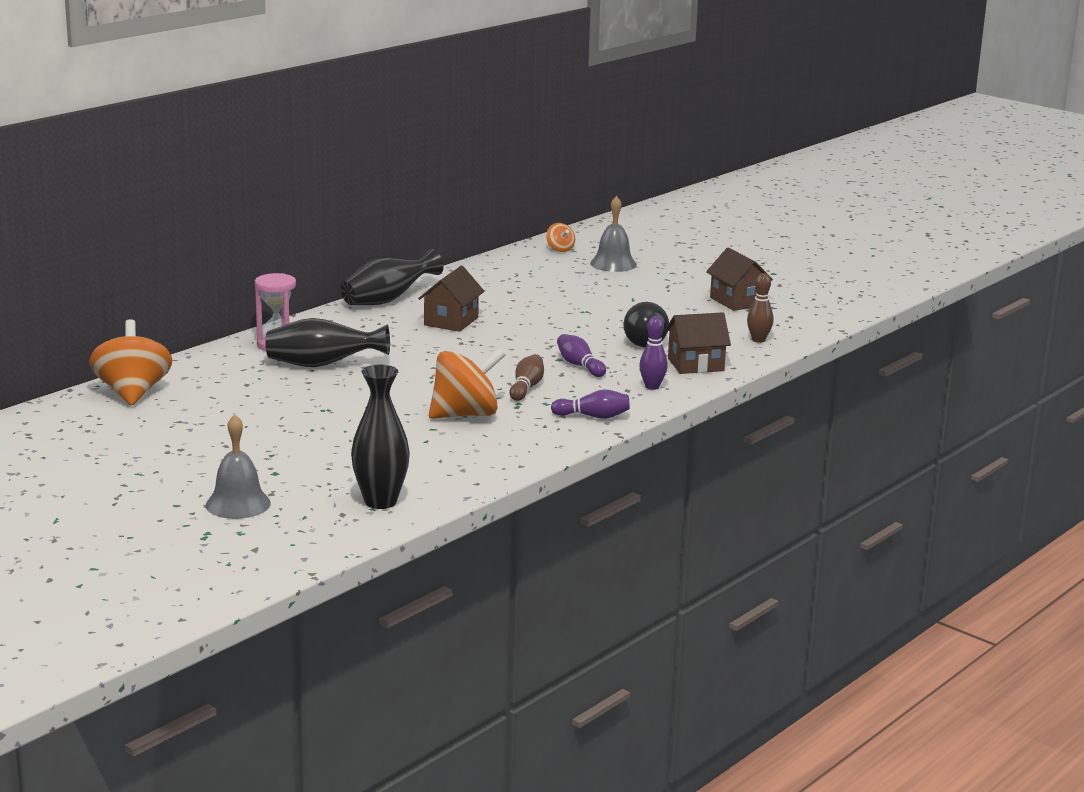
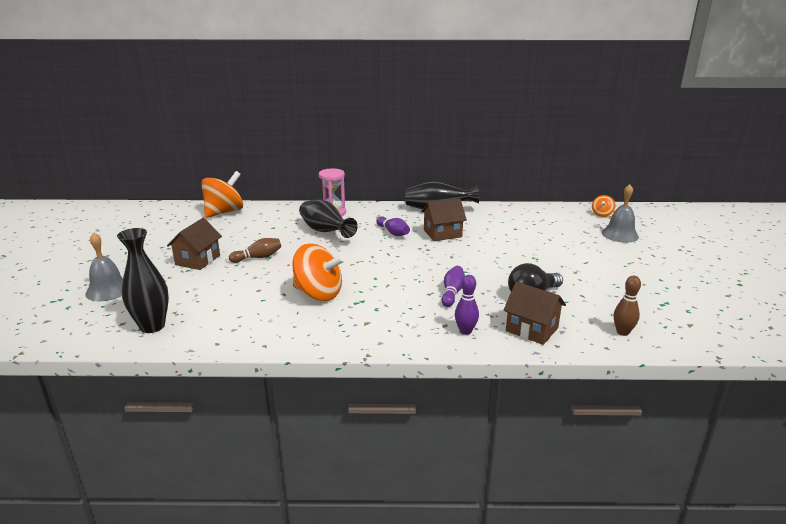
camera: 50 degrees right, 5 degrees up
brown bowling pin [509,354,544,401] -> brown bowling pin moved to [229,238,281,263]
purple bowling pin [551,389,630,419] -> purple bowling pin moved to [376,216,410,236]
brown house [706,248,773,311] -> brown house moved to [167,218,222,270]

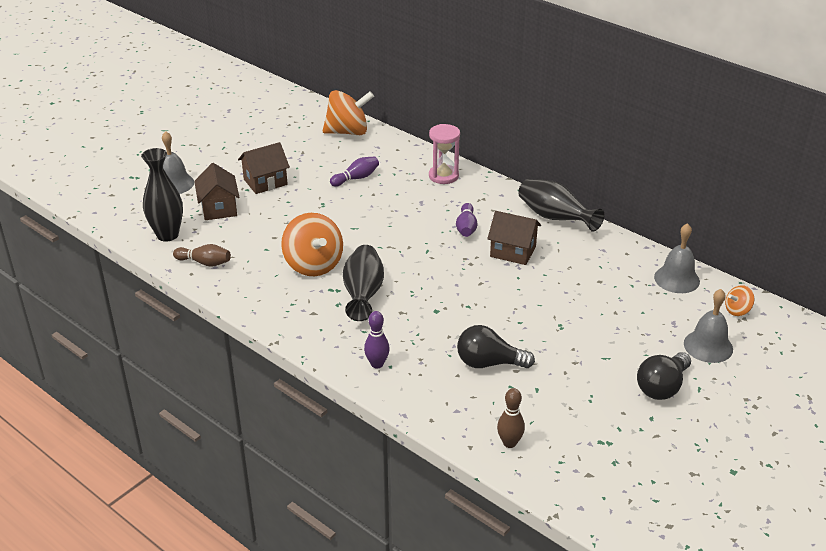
camera: 40 degrees right, 10 degrees up
brown bowling pin [229,238,281,263] -> brown bowling pin moved to [173,244,231,267]
black vase [299,200,358,238] -> black vase moved to [343,245,384,321]
purple bowling pin [441,266,465,307] -> purple bowling pin moved to [330,156,379,187]
brown house [503,282,566,345] -> brown house moved to [194,163,239,220]
none -> black light bulb [637,352,691,400]
none -> grey bell [654,223,700,293]

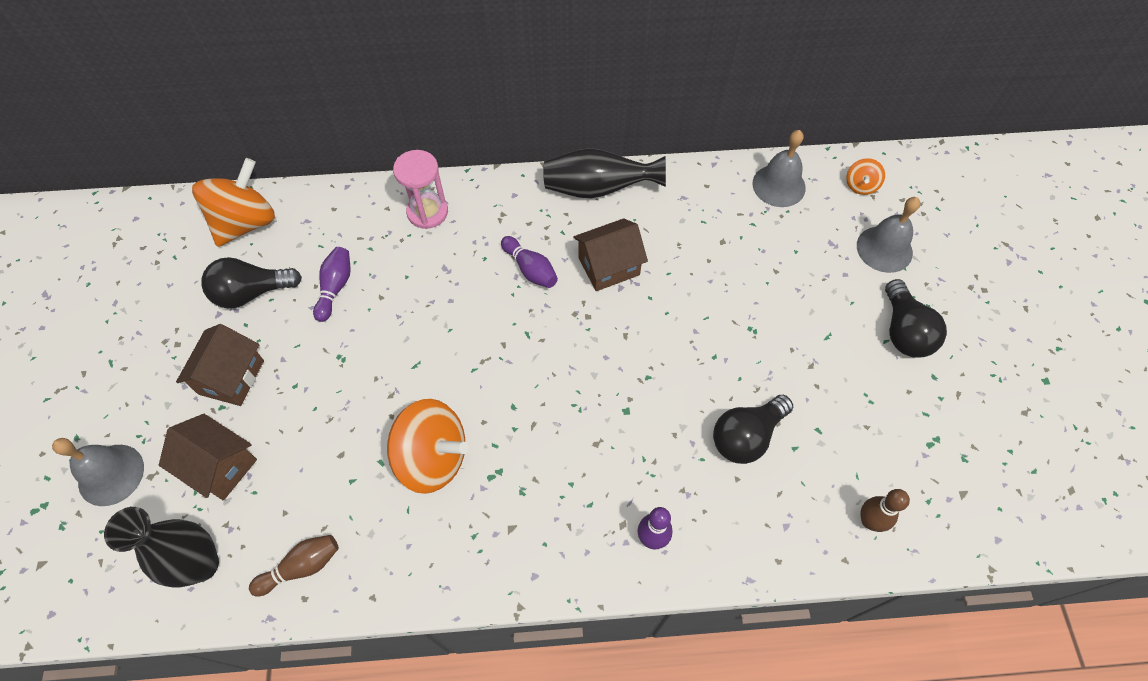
camera: 45 degrees left, 25 degrees up
black vase [343,245,384,321] -> none
none -> black light bulb [201,257,302,308]

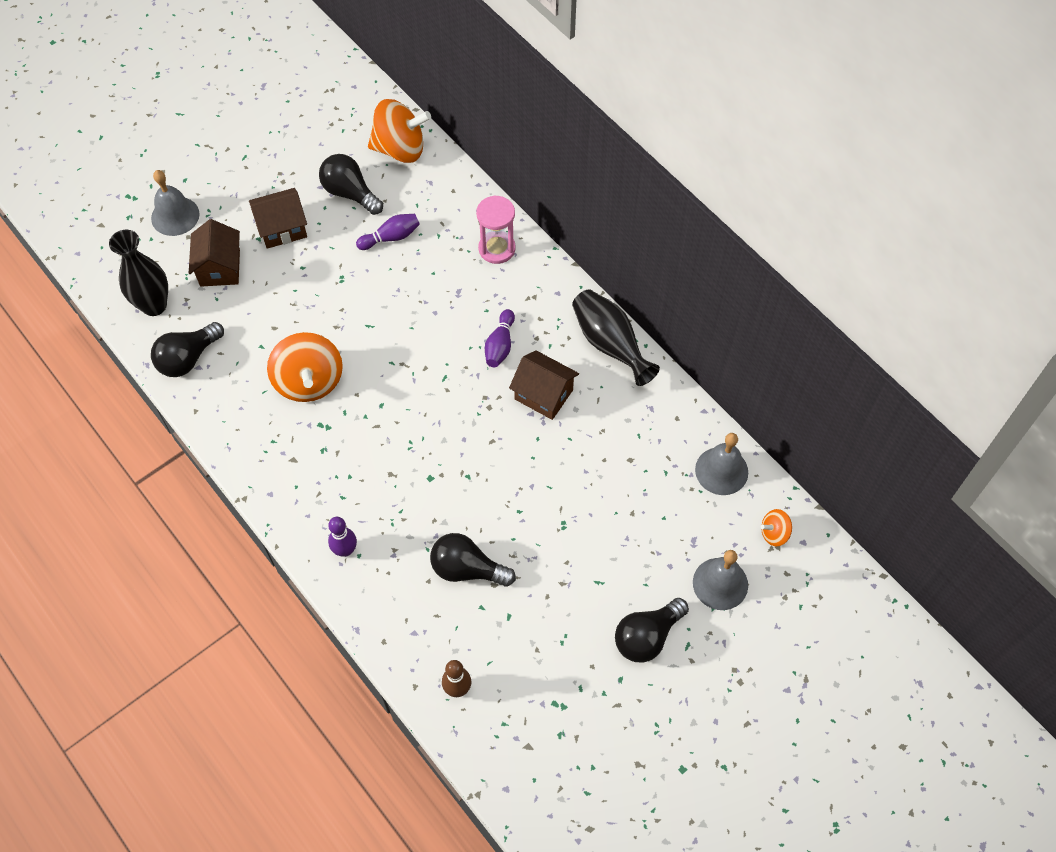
camera: 55 degrees right, 0 degrees up
brown bowling pin [249,535,339,597] -> black light bulb [151,322,224,377]

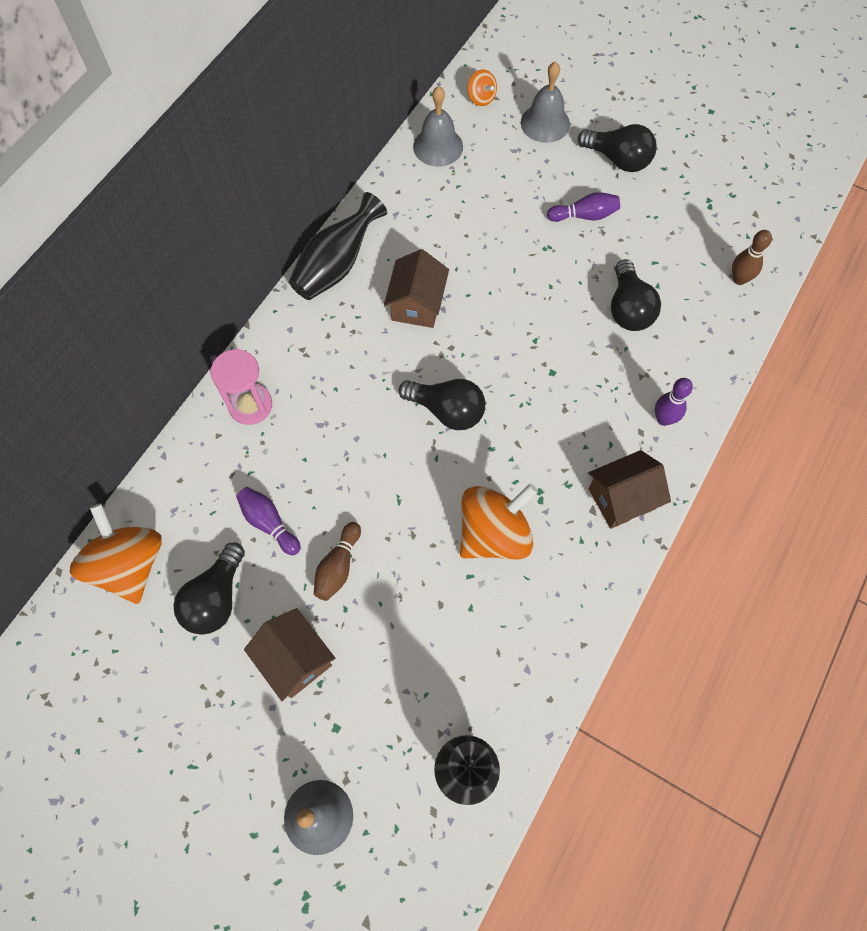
camera: 110 degrees left, 5 degrees up
black light bulb [151,322,224,377] -> black light bulb moved to [399,379,485,430]
brown house [189,219,240,287] -> brown house moved to [588,450,671,529]
purple bowling pin [485,309,515,367] -> purple bowling pin moved to [547,192,620,222]
none -> brown bowling pin [314,522,361,601]

